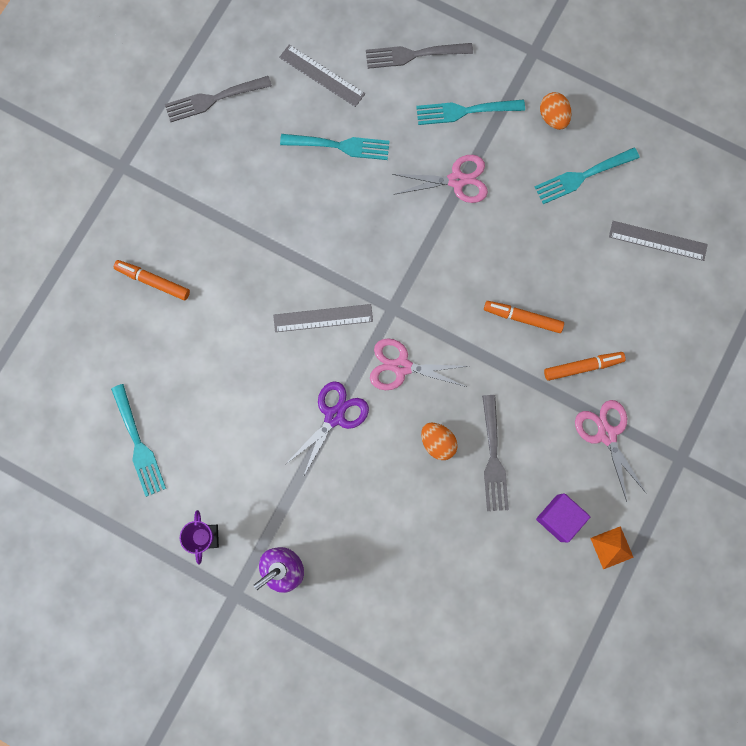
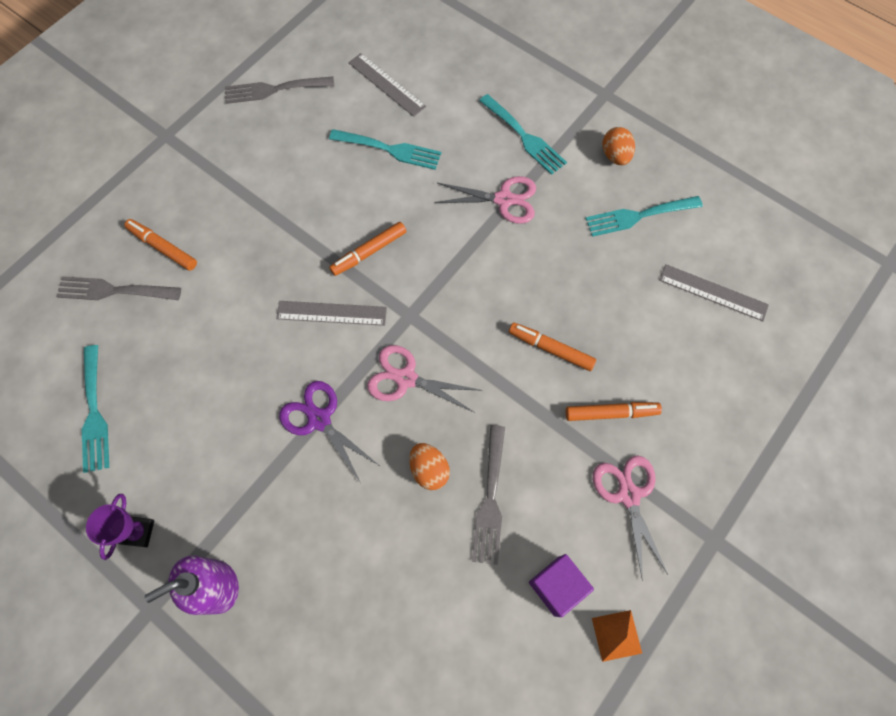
camera: 10 degrees right, 10 degrees down
purple scissors [285,381,369,477] -> purple scissors turned 90 degrees counterclockwise [279,381,380,482]
grey fork [366,43,473,69] -> grey fork moved to [56,276,181,300]
turquoise fork [416,99,525,125] -> turquoise fork turned 135 degrees counterclockwise [479,94,567,175]
none -> orange marker [329,222,407,276]

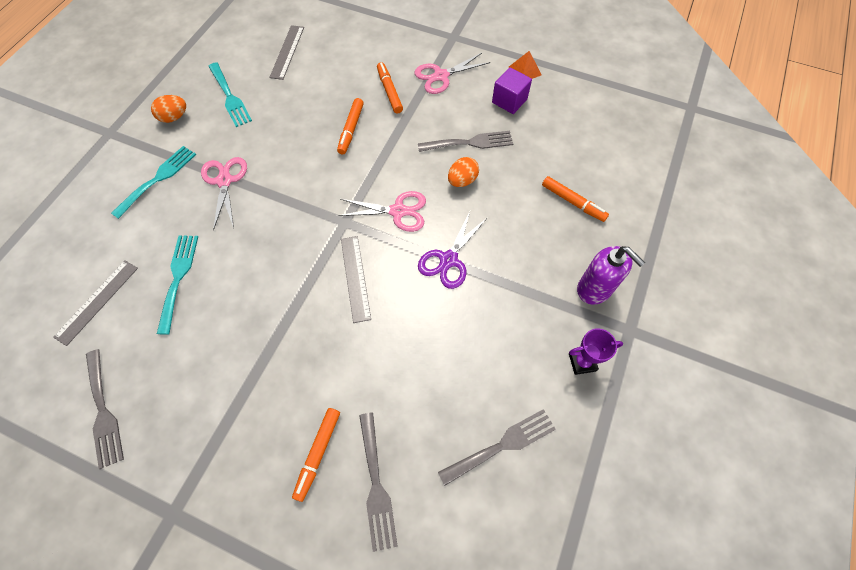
camera: 105 degrees left, 5 degrees down
turquoise fork [82,345,109,473] -> grey fork [438,409,556,486]
orange marker [329,222,407,276] -> orange marker moved to [542,176,609,222]
pink scissors [367,345,482,413] -> pink scissors turned 90 degrees counterclockwise [337,191,426,232]

